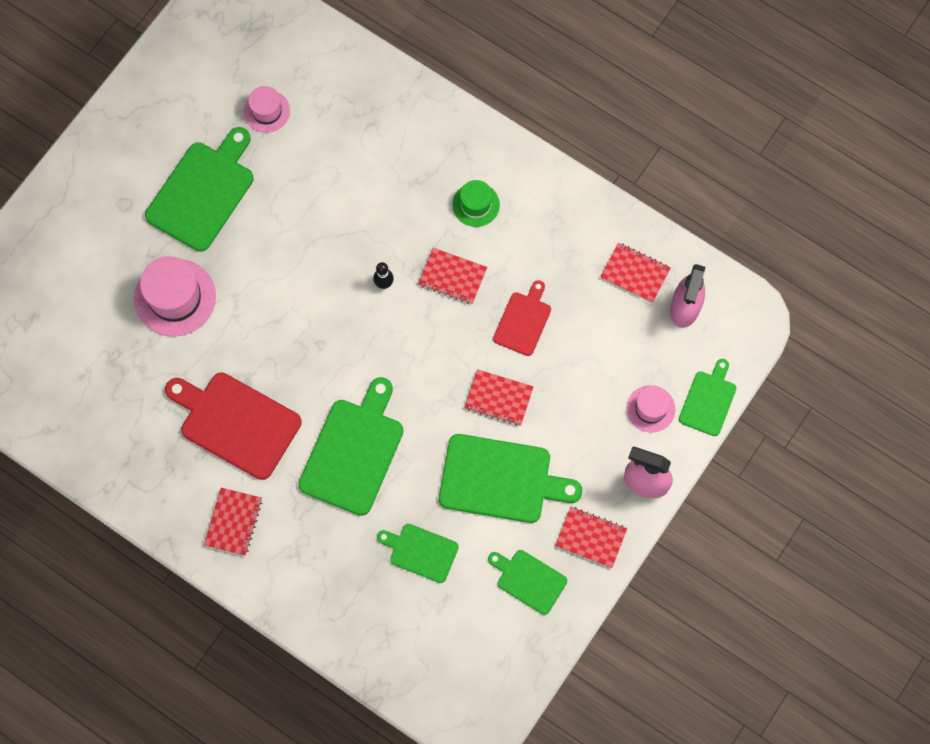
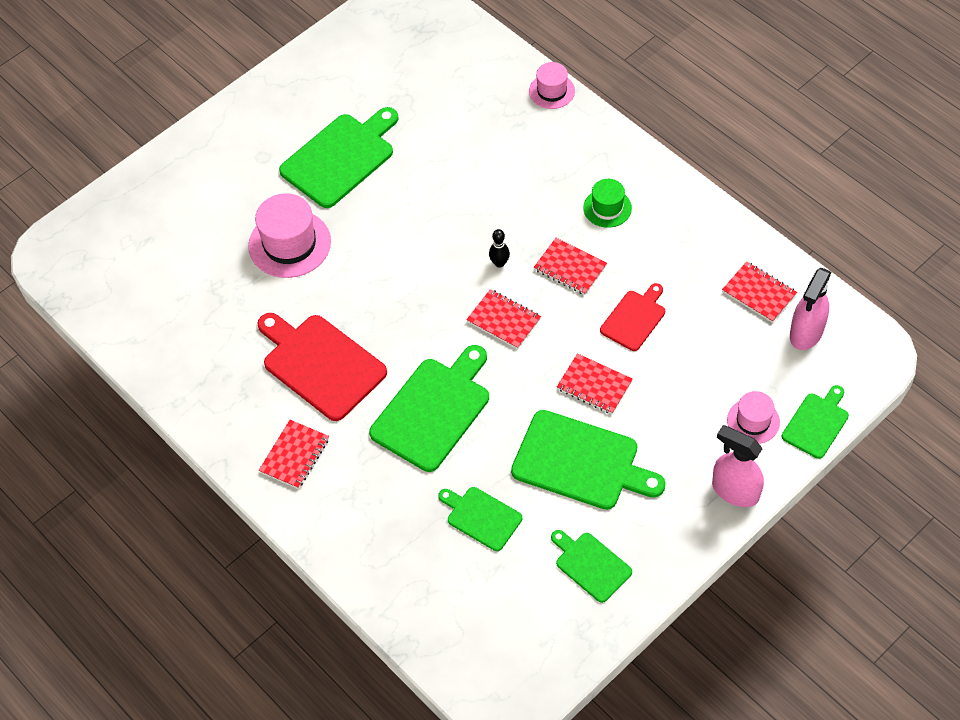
camera: 15 degrees right, 15 degrees down
pink hat [244,86,290,133] -> pink hat moved to [529,62,575,109]
red notebook [555,507,627,568] -> red notebook moved to [466,289,541,349]

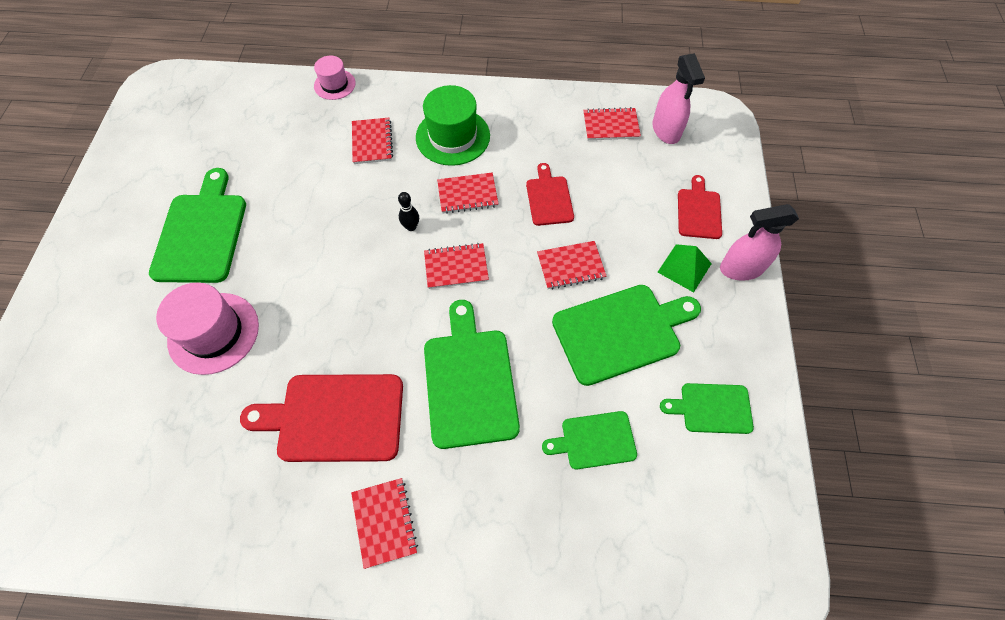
camera: 45 degrees left, 5 degrees up
green hat [583,179,632,228] -> green hat [416,85,490,166], size x1.70
pink hat [727,391,780,444] -> red cutting board [678,175,722,239]
green cutting board [782,385,849,459] -> none
none -> red notebook [352,118,393,164]
none -> green pyramid [658,244,712,292]

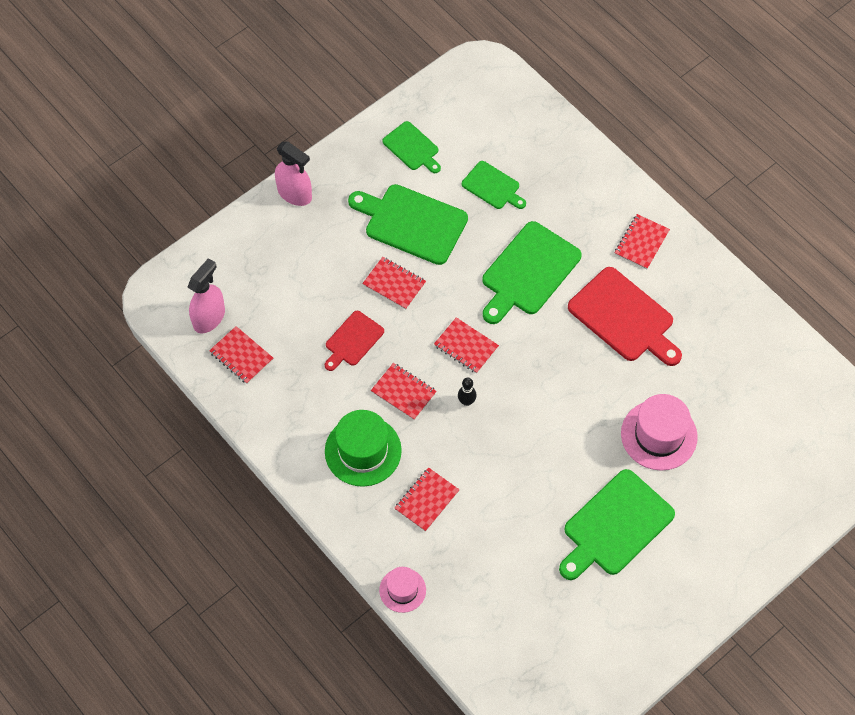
camera: 135 degrees left, 0 degrees up
green pyramid [658,244,712,292] -> none
red cutting board [678,175,722,239] -> none

